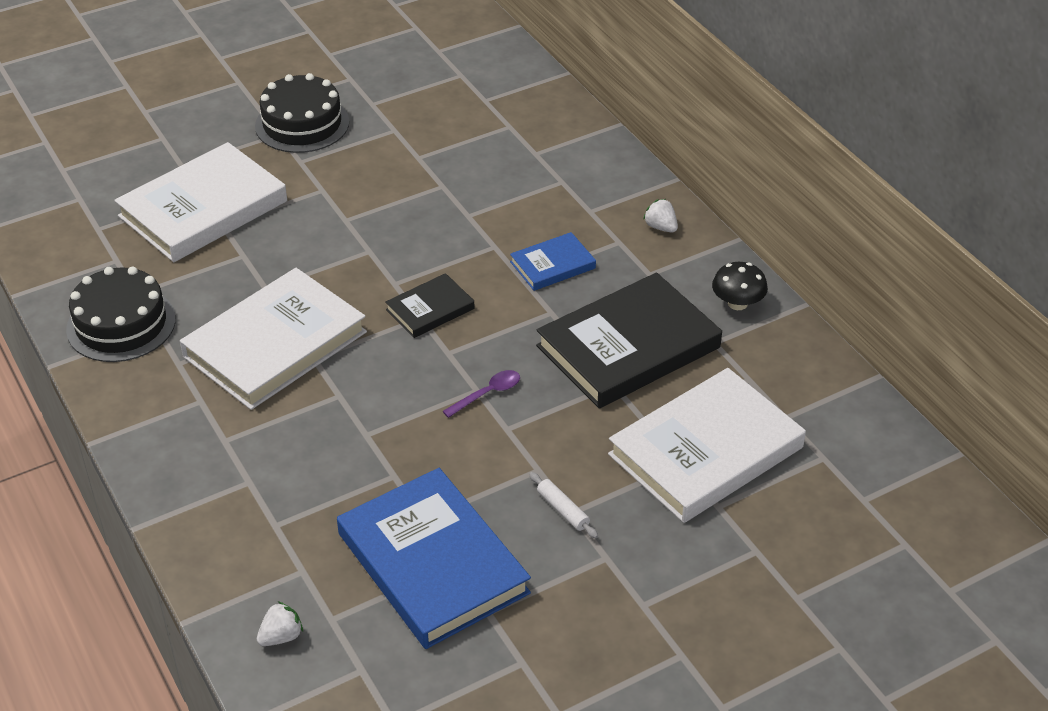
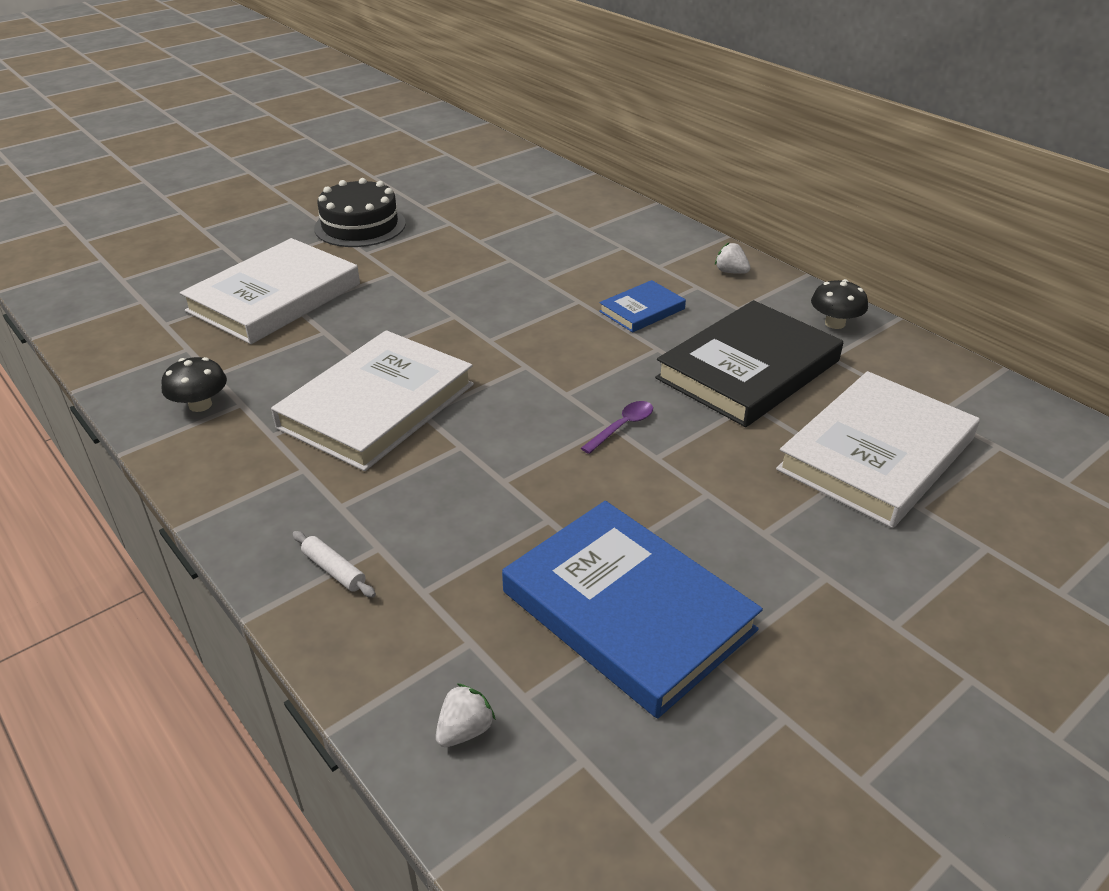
camera: 10 degrees left, 5 degrees down
black cake [66,267,176,362] -> black mushroom [161,357,227,412]
black book [385,273,474,338] -> none
white rolling pin [529,472,598,538] -> white rolling pin moved to [293,531,376,598]

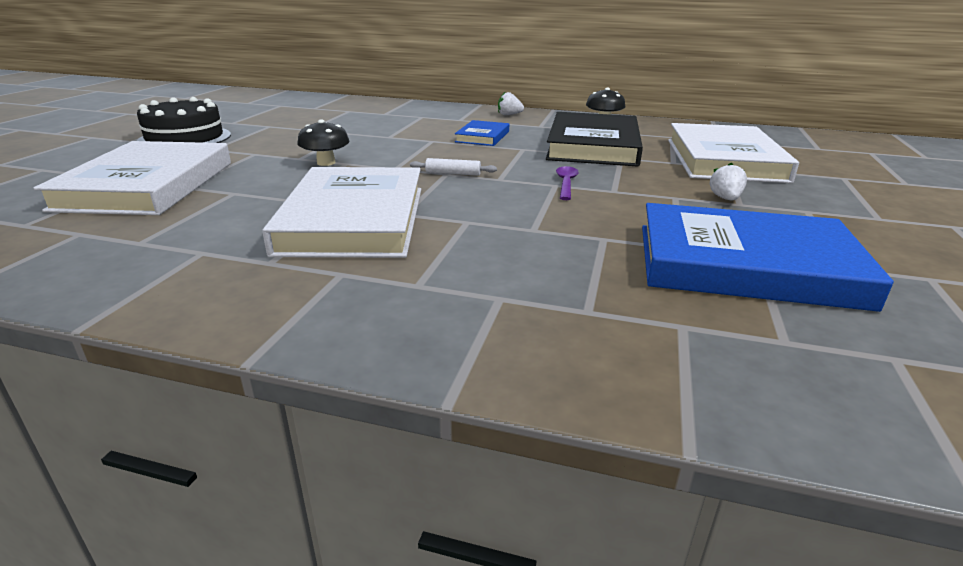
camera: 35 degrees left, 10 degrees down
black mushroom [161,357,227,412] -> black mushroom moved to [297,119,350,166]
white rolling pin [293,531,376,598] -> white rolling pin moved to [410,158,497,176]
white strawberry [436,683,496,747] -> white strawberry moved to [709,163,747,200]

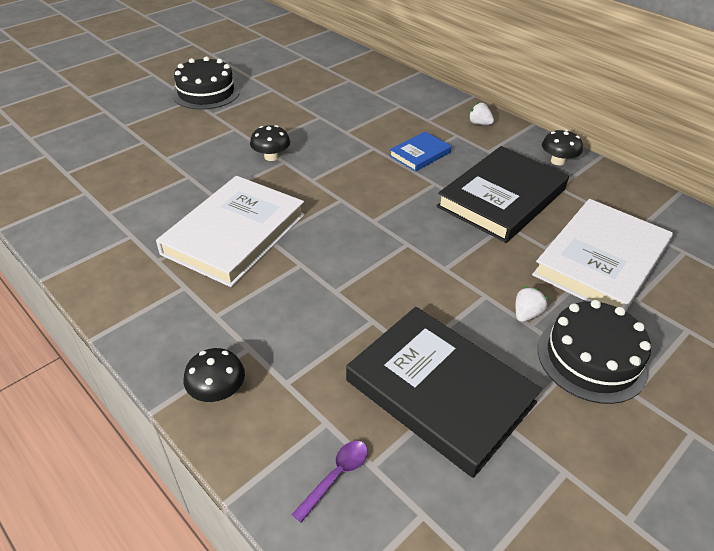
camera: 30 degrees right, 15 degrees up
white book [34,141,231,215] -> none
white rolling pin [410,158,497,176] -> none
purple spoon [556,166,579,200] -> purple spoon moved to [292,441,368,523]
blue book [642,203,894,312] -> black book [346,307,542,478]
none -> black mushroom [184,348,245,402]
none -> black cake [538,300,651,404]

